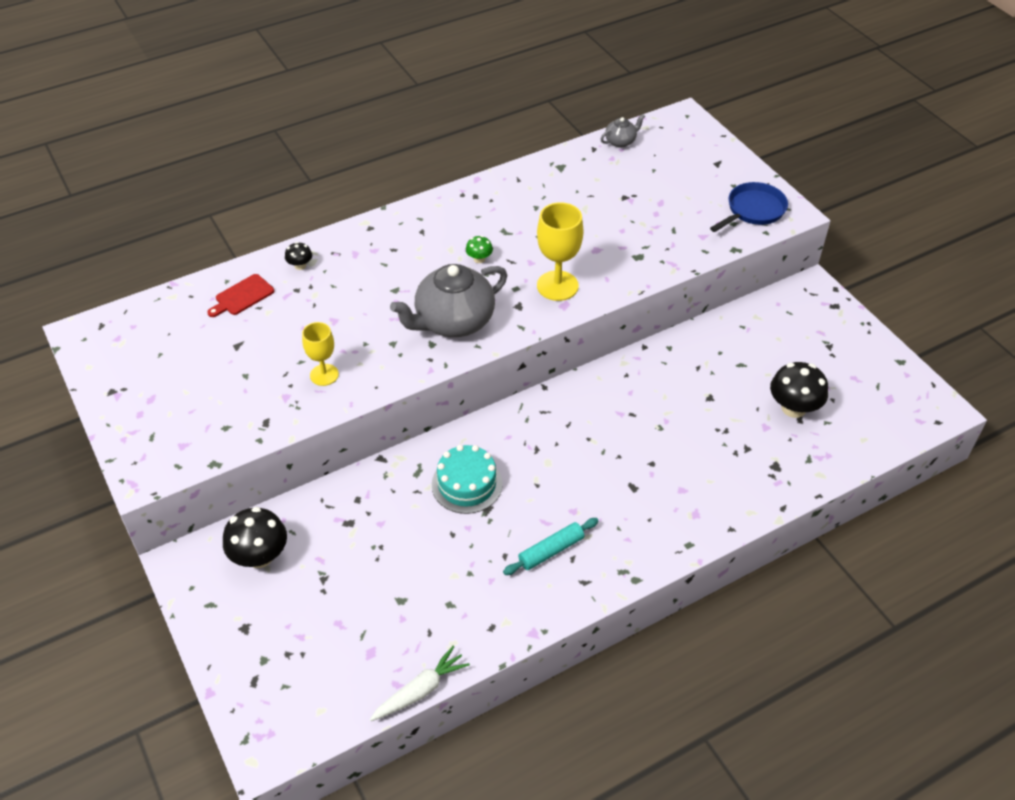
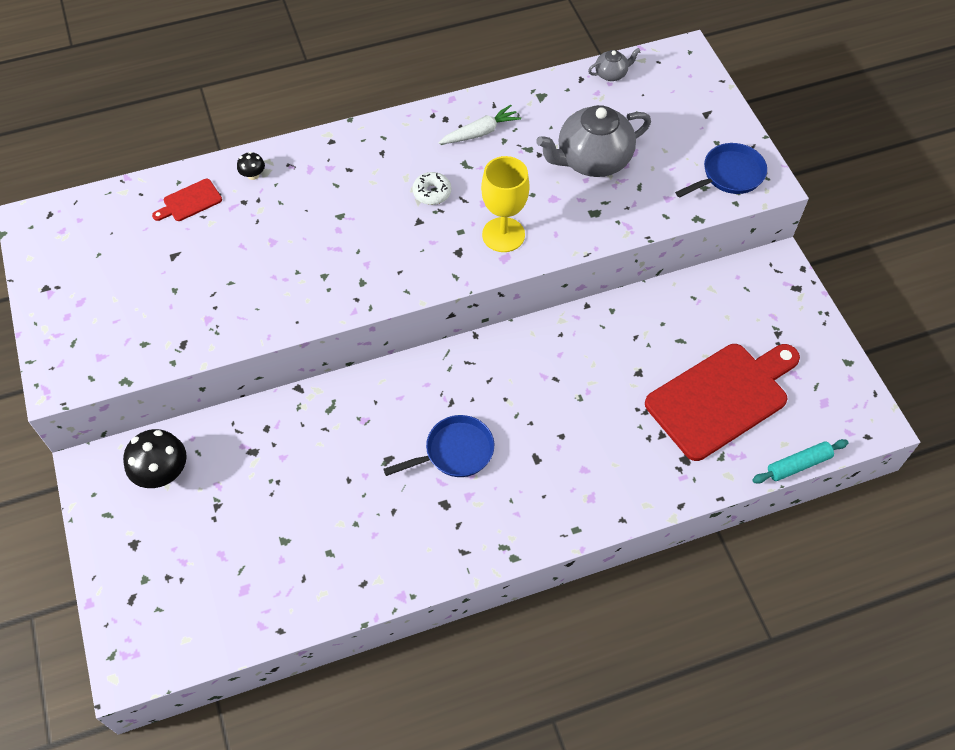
camera: 10 degrees right, 10 degrees up
yellow goblet [302,322,339,386] -> none
white carrot [370,646,470,721] -> white carrot moved to [439,105,521,144]
grey teapot [390,264,507,337] -> grey teapot moved to [536,105,651,177]
turquoise cake [432,445,503,514] -> none
green mushroom [466,235,493,263] -> white donut [412,172,451,205]
turquoise rolling pin [503,518,598,575] -> turquoise rolling pin moved to [752,439,849,483]
black mushroom [770,362,828,418] -> red cutting board [645,344,800,461]
none -> blue pan [383,415,494,477]

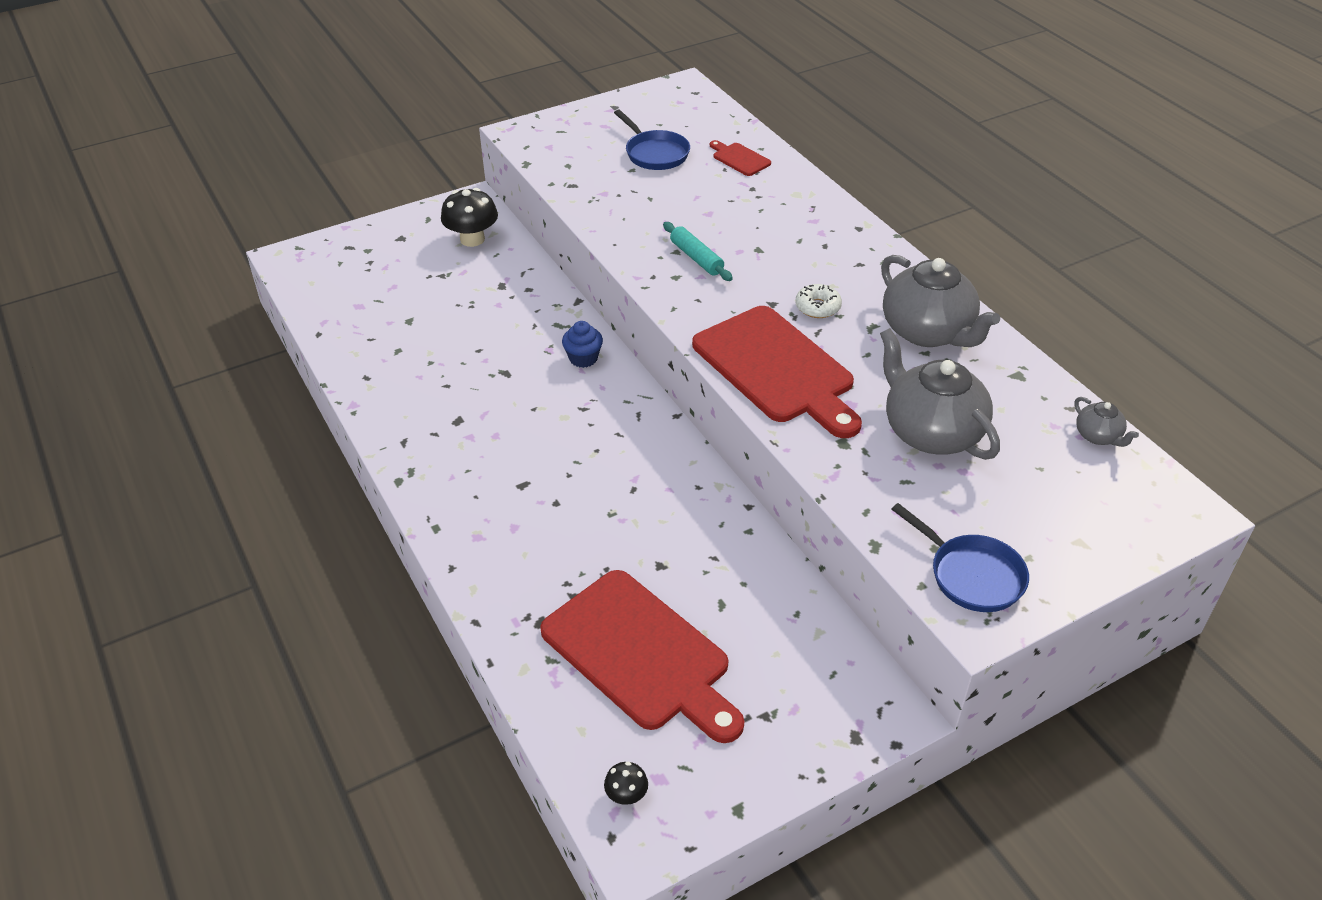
camera: 80 degrees right, 15 degrees down
black mushroom [237,152,265,180] -> black mushroom moved to [604,761,648,805]
blue pan [383,415,494,477] -> blue pan moved to [614,110,690,170]
white carrot [439,105,521,144] -> grey teapot [881,255,1000,347]
yellow goblet [481,156,530,252] -> red cutting board [692,306,862,438]
turquoise rolling pin [752,439,849,483] -> turquoise rolling pin moved to [663,222,733,281]
none -> blue cupcake [562,321,603,368]

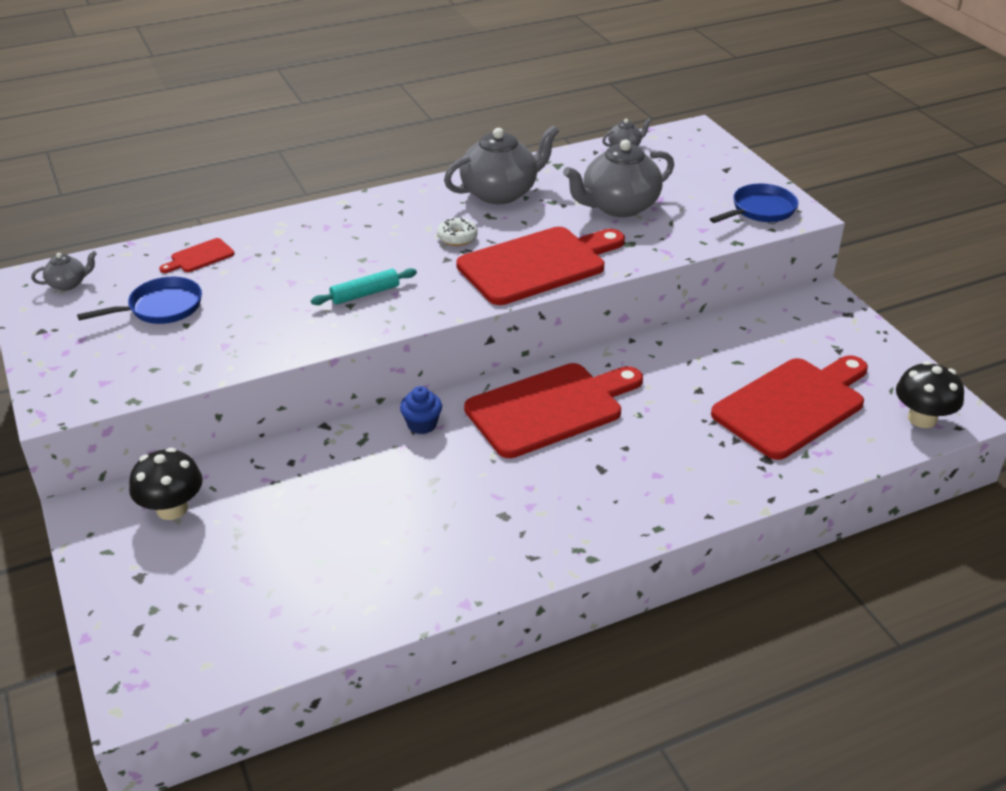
camera: 85 degrees left, 5 degrees down
black mushroom [604,761,648,805] -> black mushroom [896,361,964,428], size x1.99
none -> grey teapot [31,251,97,291]
none -> red cutting board [464,363,643,458]

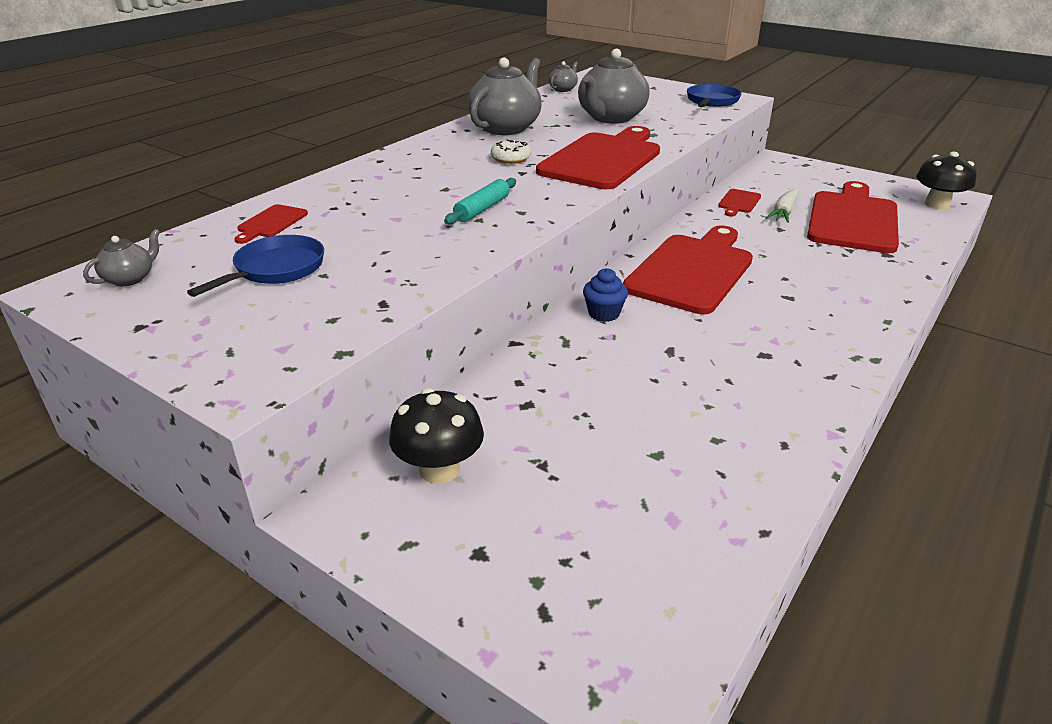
camera: 30 degrees left, 5 degrees down
none -> red cutting board [718,189,761,217]
none -> white carrot [766,188,799,223]

